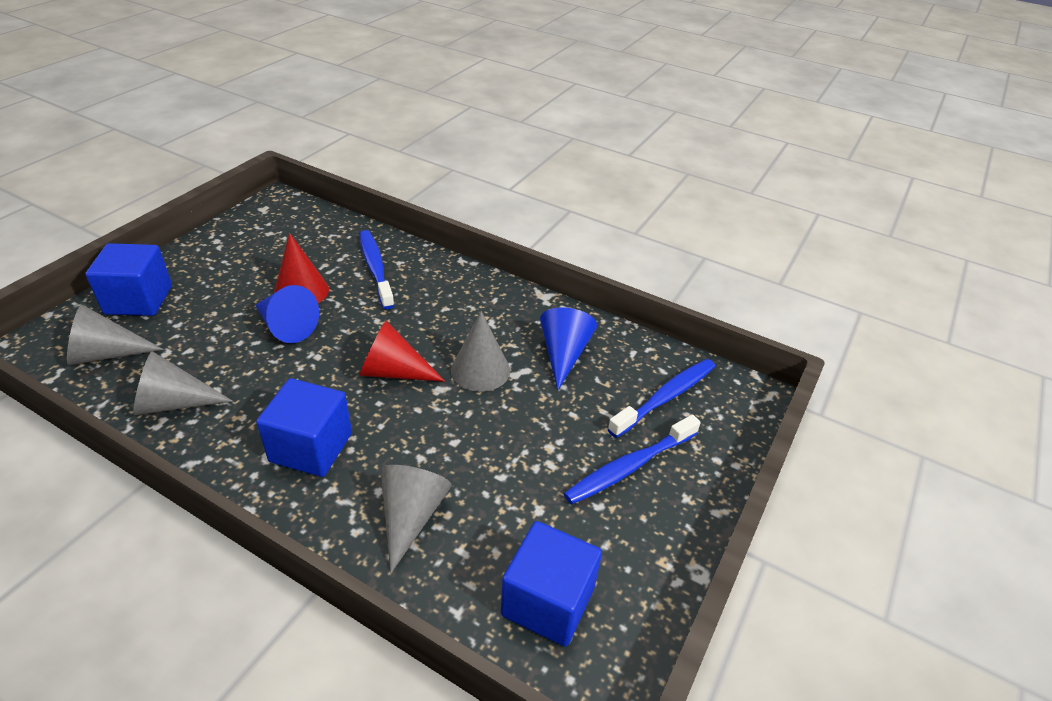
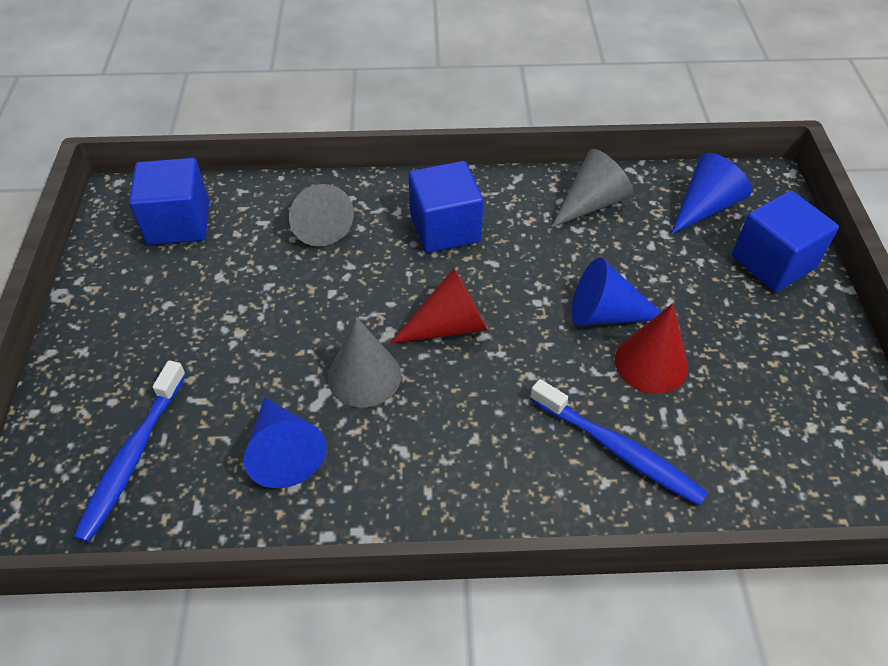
camera: 150 degrees right, 10 degrees up
grey cone [67,305,164,365] -> blue cone [671,153,752,234]
blue toothbrush [564,415,701,505] -> none

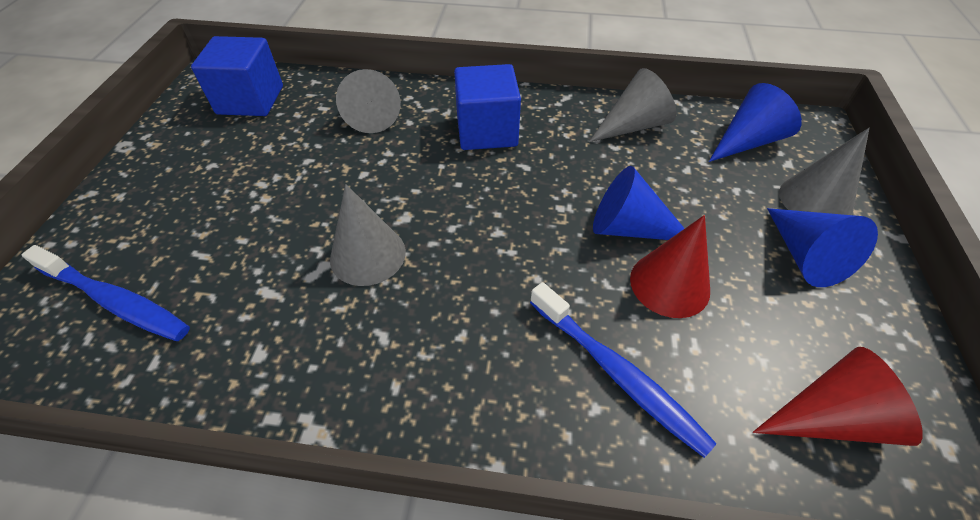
camera: 10 degrees right, 0 degrees up
blue toothbrush [73,360,186,543] -> blue toothbrush turned 90 degrees counterclockwise [22,245,190,341]
blue cone [244,398,326,488] -> blue cone moved to [767,208,878,287]
red cone [390,268,488,344] -> red cone moved to [753,347,923,446]
blue cube [732,191,839,292] -> grey cone [779,128,869,215]

